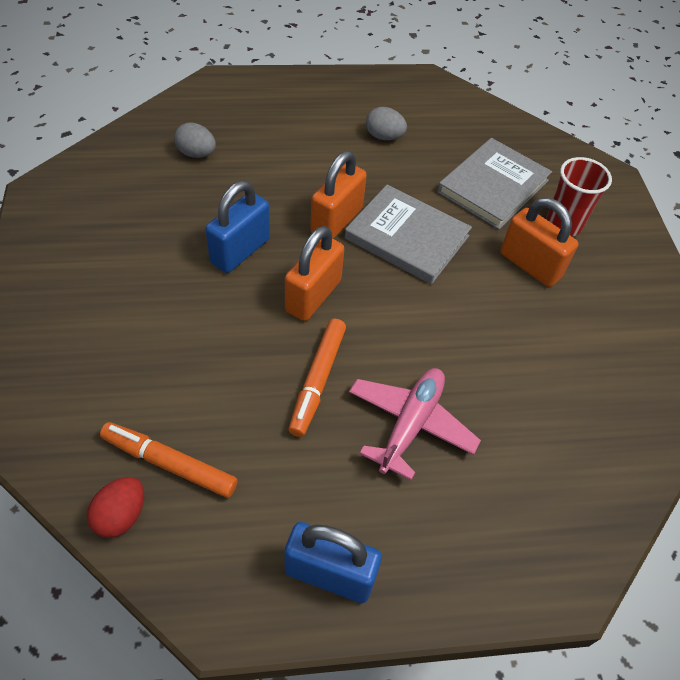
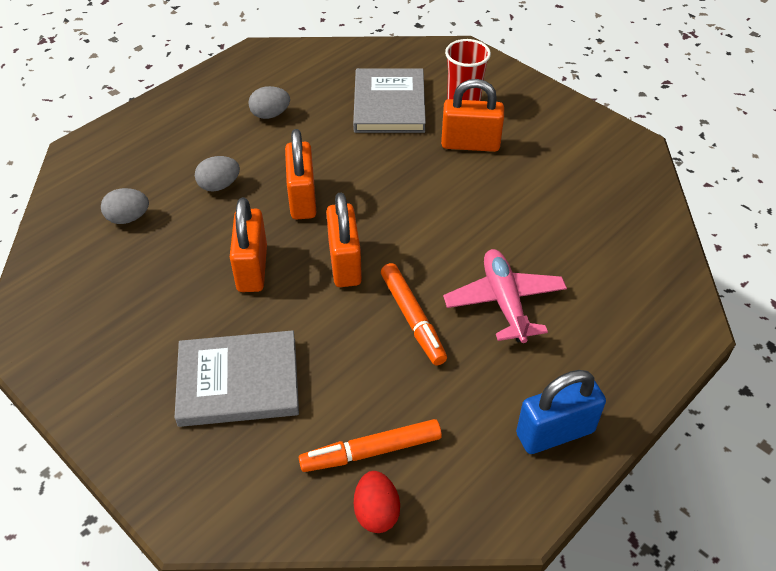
camera: 35 degrees left, 5 degrees down
blue padlock [205,181,270,273] -> orange padlock [230,197,267,292]
grey book [345,185,472,284] -> grey book moved to [175,330,299,427]
none -> grey egg [195,156,240,192]

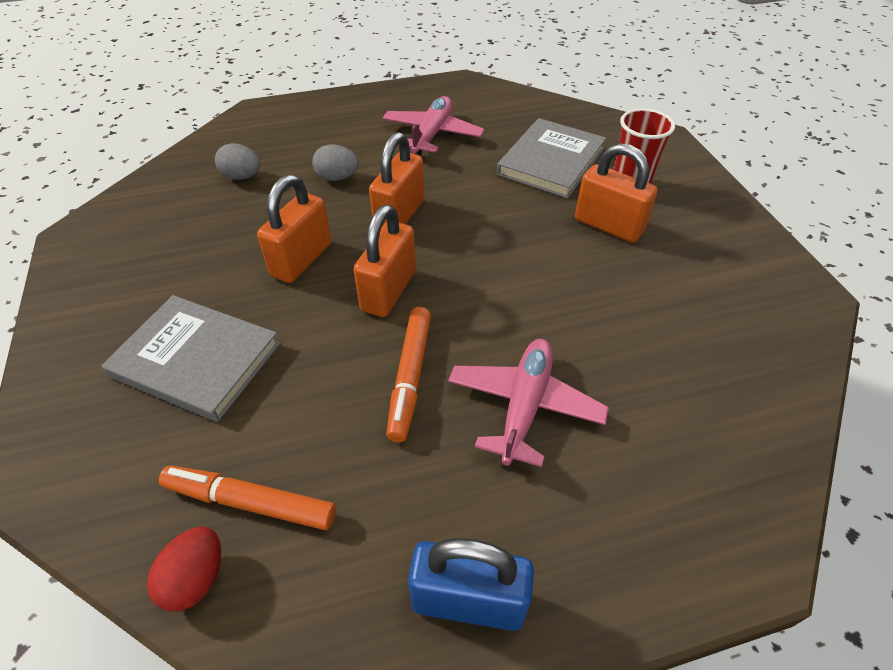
camera: 30 degrees right, 0 degrees up
grey egg [248,86,290,119] -> pink plane [382,96,484,156]

